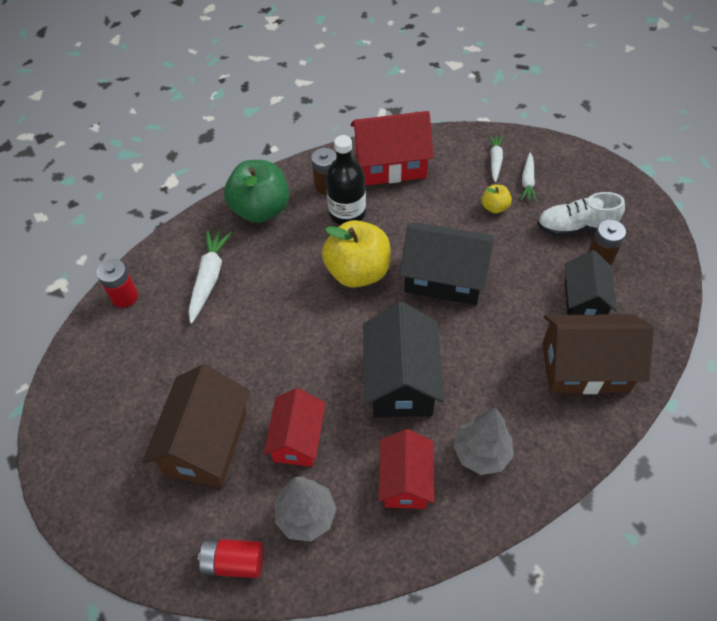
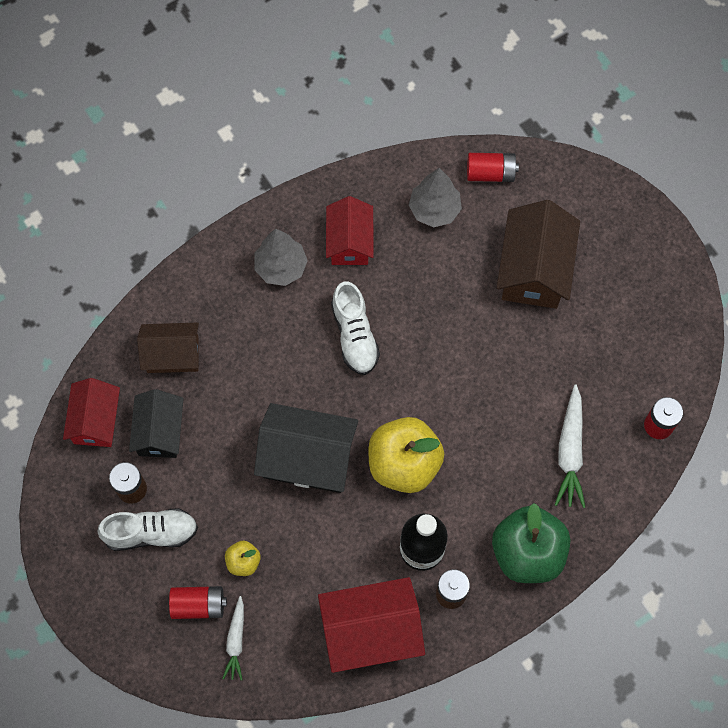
camera: 175 degrees right, 15 degrees up
red house [264,388,326,467] -> red house moved to [63,378,120,447]
black house [363,302,444,417] -> white shoe [331,281,380,375]
white carrot [521,153,537,202] -> red battery [169,586,227,619]
brown house [542,314,654,394] -> brown house [137,323,199,373], size x0.66

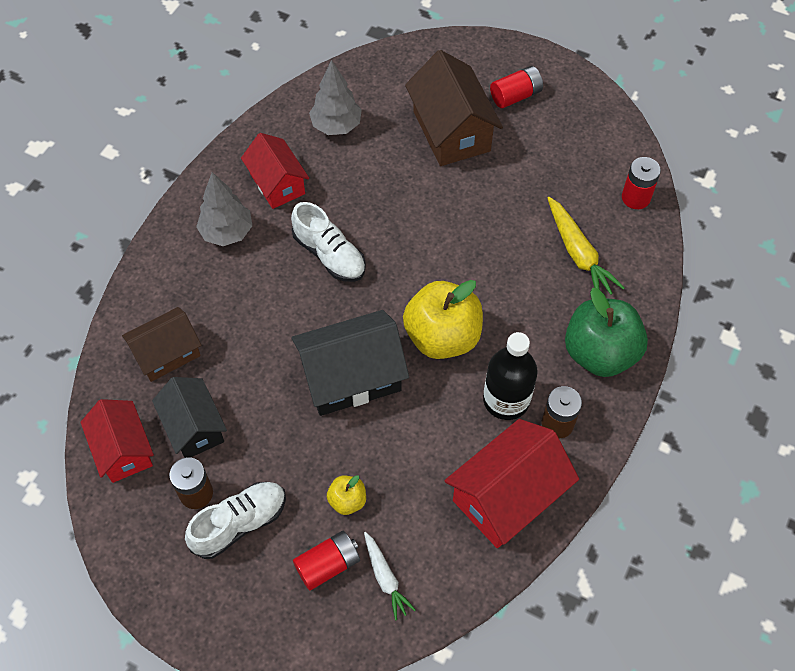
camera: 30 degrees left, 10 degrees down
red battery [467,153,519,182] -> red battery moved to [490,66,543,108]
white carrot [555,384,586,508] -> yellow carrot [548,197,625,295]

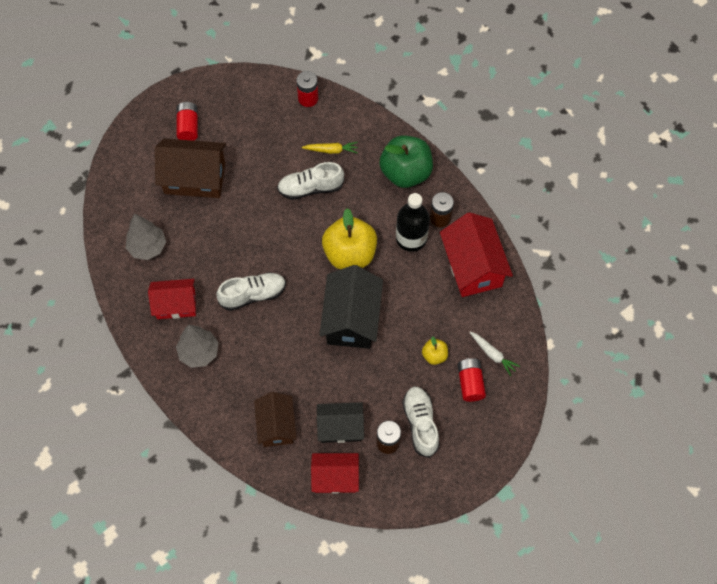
camera: 65 degrees left, 5 degrees up
white carrot [364,532,416,621] -> white carrot turned 45 degrees clockwise [470,331,520,376]
yellow carrot [548,197,625,295] -> yellow carrot [302,142,358,154], size x0.63
none -> white shoe [277,162,344,200]

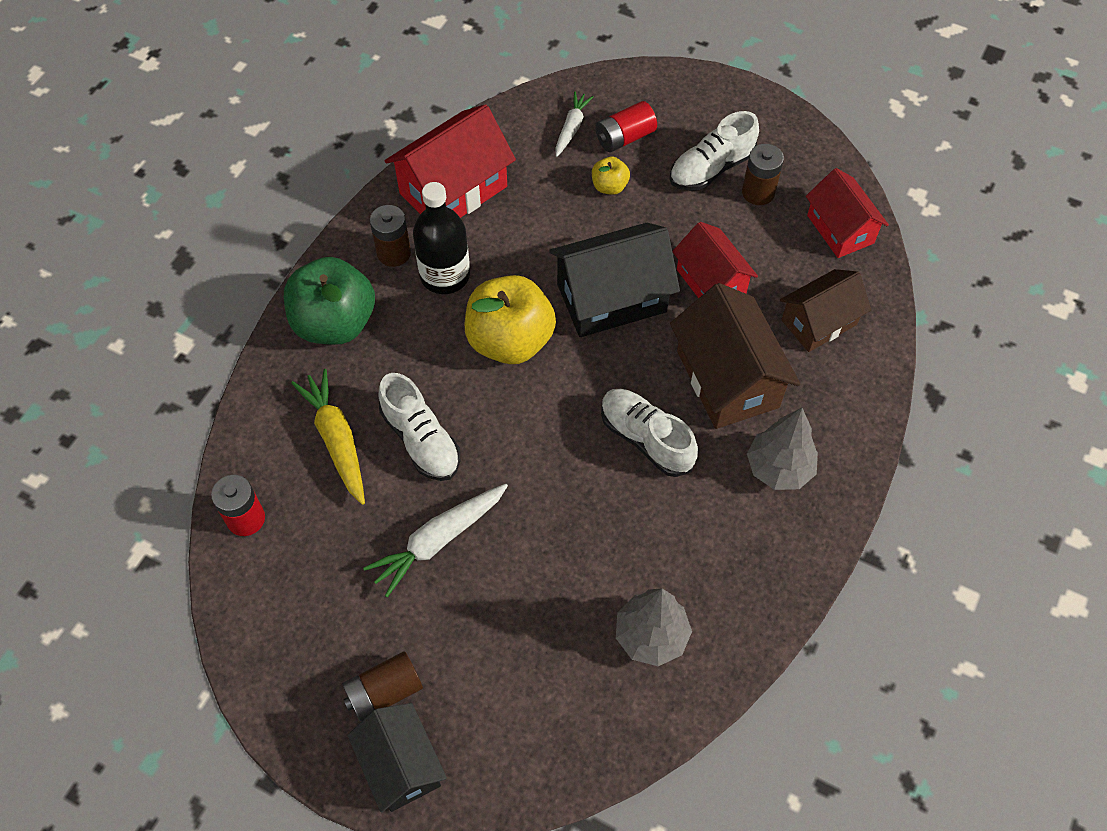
camera: 115 degrees left, 5 degrees down
red house [148,279,196,319] -> red house moved to [672,222,758,298]
brown house [155,139,226,198] -> brown house moved to [670,283,800,429]
red battery [177,102,198,141] -> brown battery [342,651,423,721]
yellow carrot [302,142,358,154] -> yellow carrot [291,369,365,505], size x1.58
black house [317,402,364,443] -> black house moved to [347,703,447,812]
none -> white carrot [363,484,508,597]

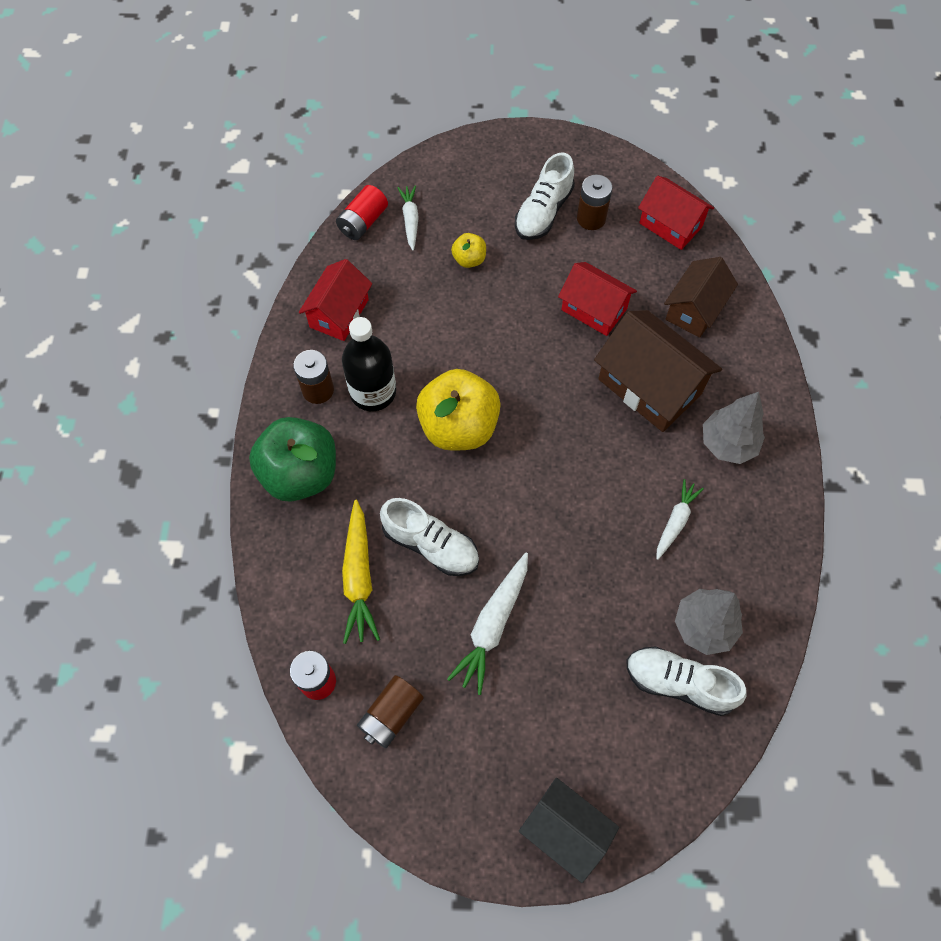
camera: 25 degrees left, 5 degrees up
yellow carrot [291,369,365,505] -> yellow carrot turned 135 degrees counterclockwise [342,500,380,644]
brown battery [342,651,423,721] -> brown battery moved to [357,675,424,748]
red house [385,104,516,218] -> red house [299,259,372,341], size x0.66
black house [549,223,680,337] -> none
red battery [595,101,657,152] -> red battery moved to [336,185,388,240]
white shoe [601,389,698,477] -> white shoe moved to [626,646,747,716]
none -> white carrot [656,479,704,560]

